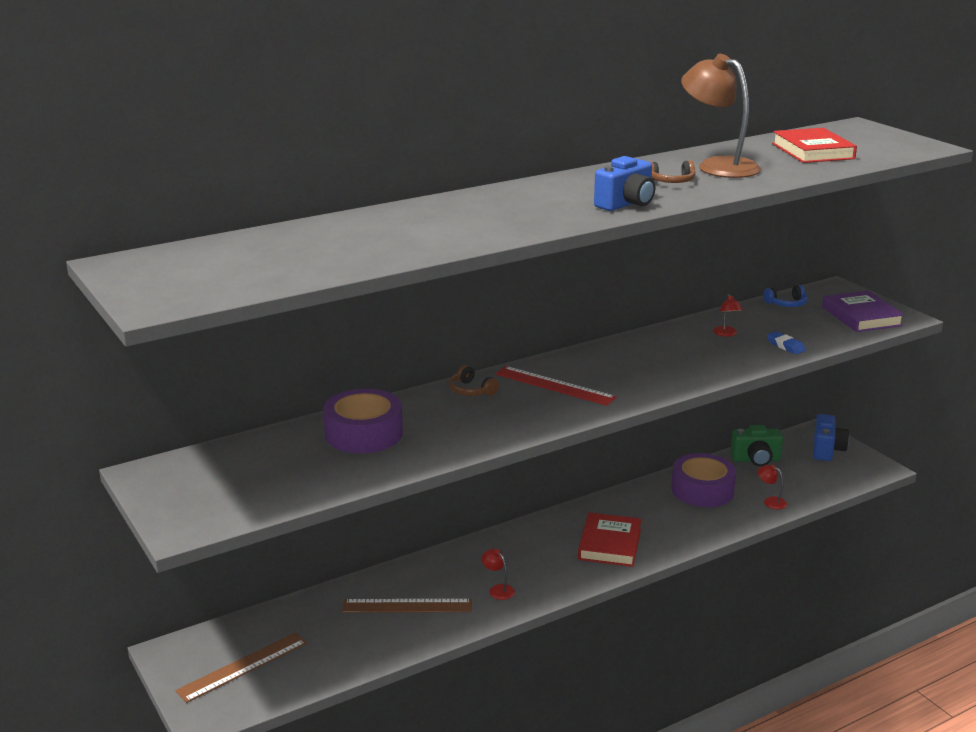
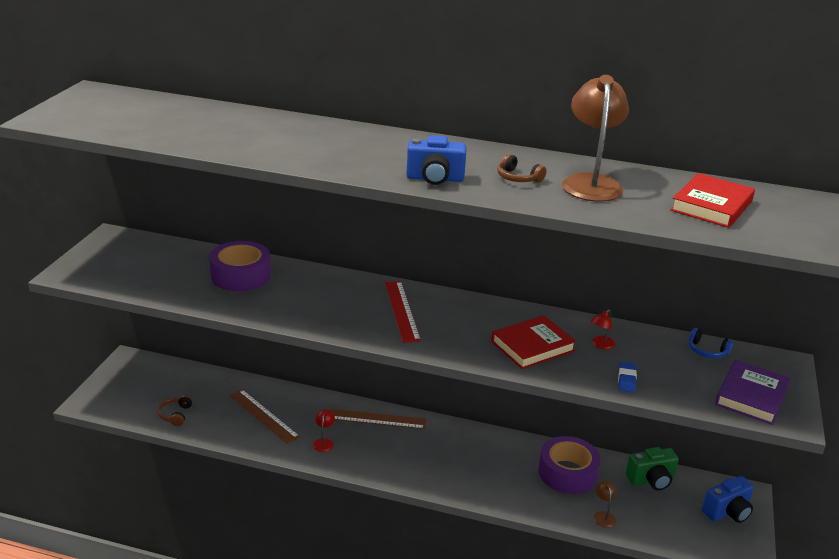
camera: 45 degrees right, 5 degrees up
brown ruler [175,632,307,703] -> brown ruler moved to [330,409,427,429]
brown headphones [449,365,499,396] -> brown headphones moved to [157,395,193,426]
red book [578,512,642,567] -> red book moved to [491,315,577,369]
green camera [730,425,783,467] -> green camera turned 60 degrees counterclockwise [626,447,679,490]
red lamp [757,465,787,509] -> brown lamp [594,481,617,528]

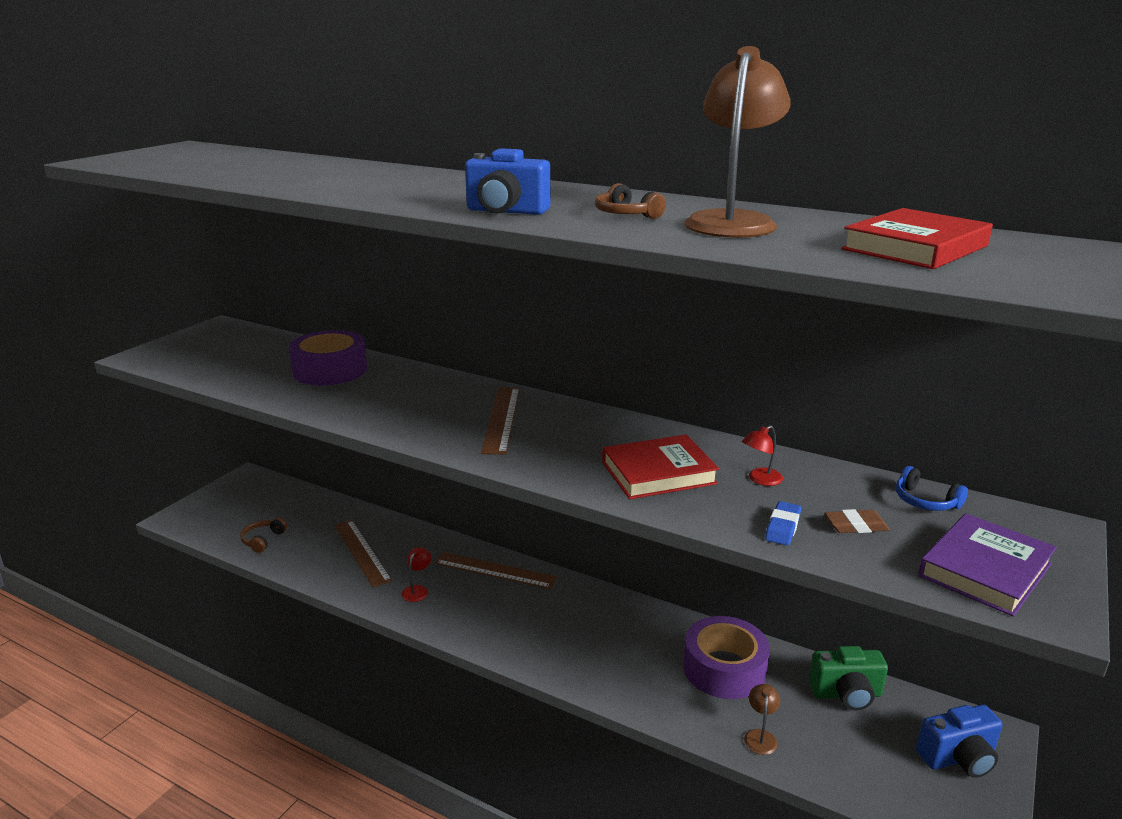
camera: 15 degrees right, 5 degrees down
red ruler [385,281,421,343] -> brown ruler [481,387,520,454]
none -> brown eraser [825,509,890,533]

